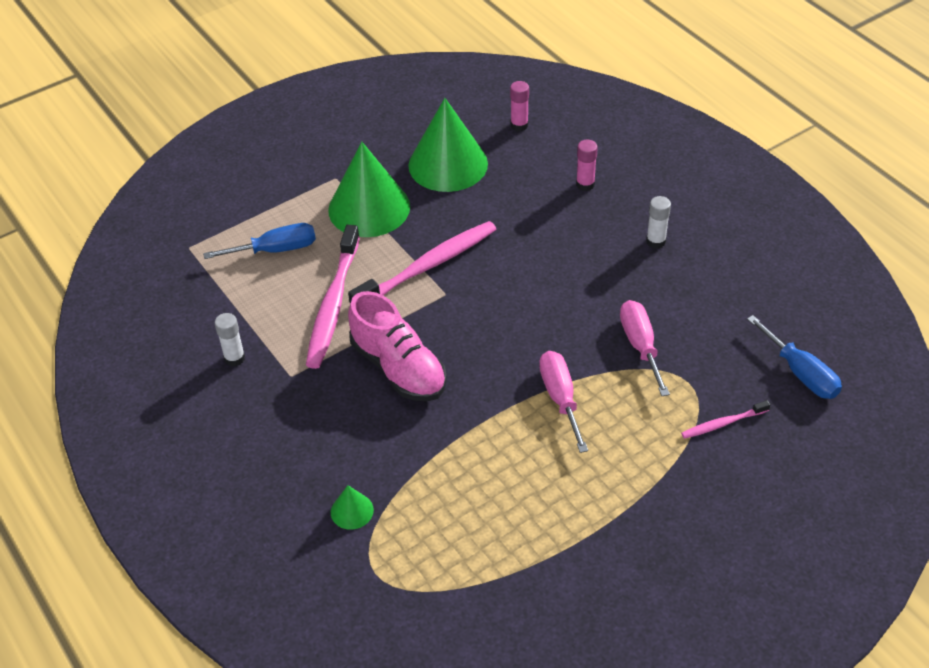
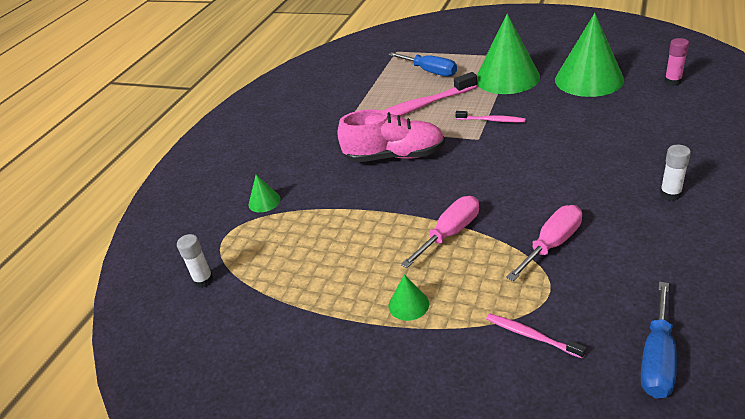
camera: 60 degrees right, 10 degrees down
white glue stick [215,313,245,366] -> white glue stick moved to [177,234,214,288]
pink toothbrush [348,221,497,304] -> pink toothbrush [455,111,526,122], size x0.49
pink shoe [348,291,447,401] -> pink shoe turned 105 degrees counterclockwise [337,109,445,162]
pink glue stick [576,140,598,191] -> none
none -> green cone [389,274,429,321]

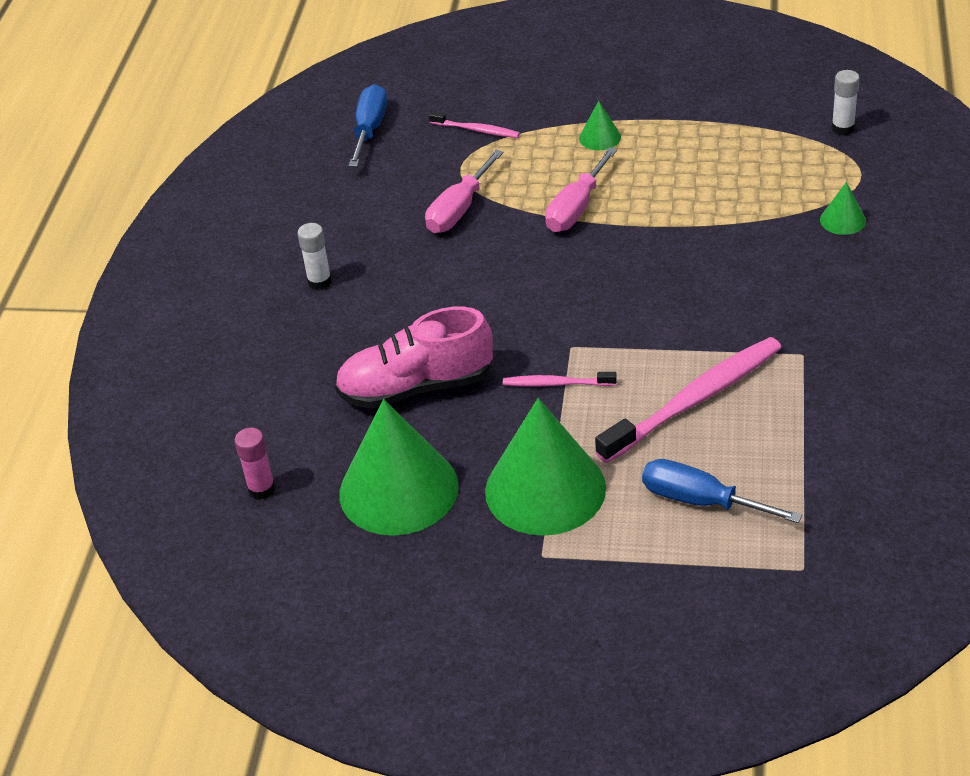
camera: 165 degrees right, 5 degrees up
pink shoe [337,109,445,162] -> pink shoe moved to [334,307,493,409]

